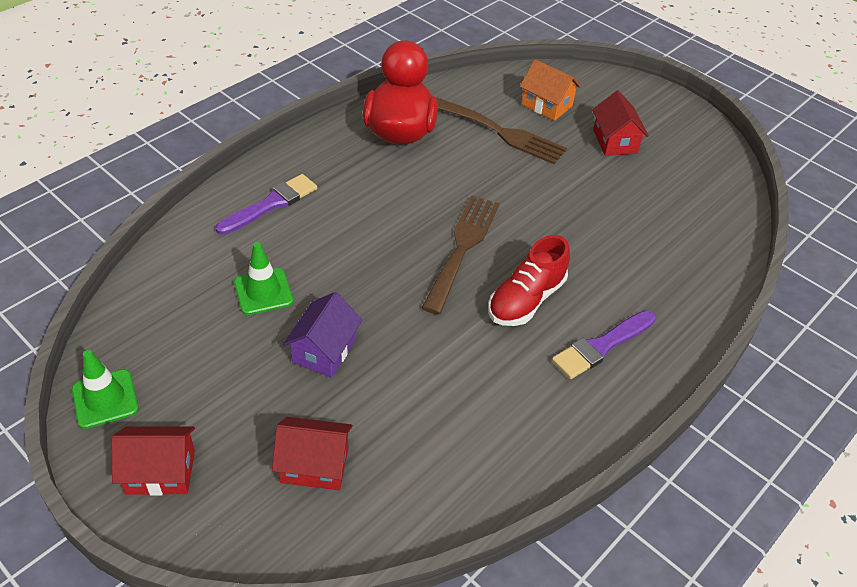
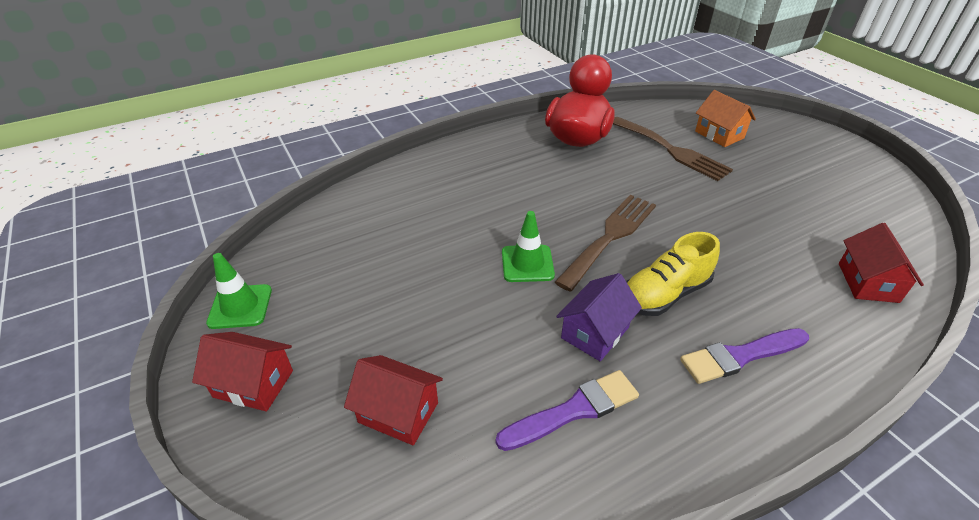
camera: 20 degrees right, 5 degrees down
purple brush [216,174,317,235] -> purple brush moved to [496,370,639,451]
green traffic cone [234,242,293,315] -> green traffic cone moved to [502,211,555,282]
purple house [283,292,362,378] -> purple house moved to [556,273,642,361]
red shoe [488,235,570,326] -> yellow shoe [626,232,720,316]
red house [592,91,649,156] -> red house moved to [839,223,924,303]

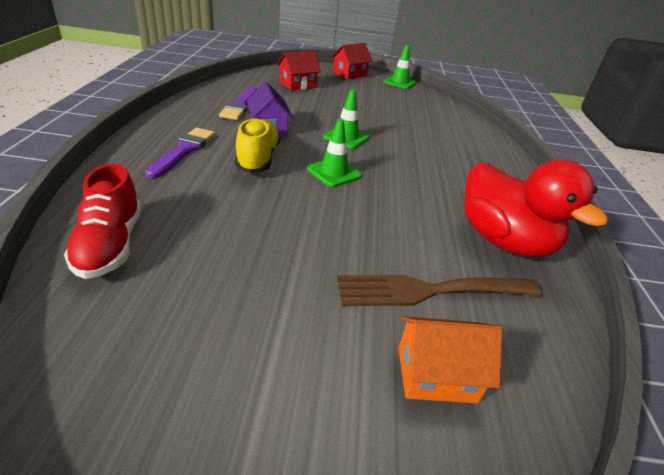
camera: 120 degrees right, 5 degrees down
brown fork [555,195,656,292] -> green traffic cone [307,119,362,187]
red house [839,223,924,303] -> red shoe [64,164,141,279]

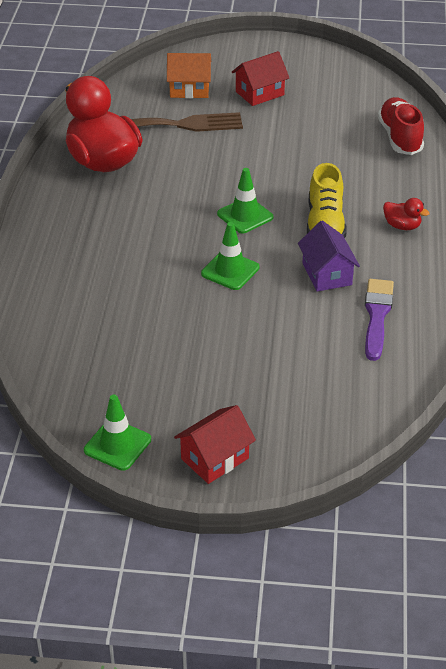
camera: 175 degrees left, 5 degrees up
purple brush [145,128,215,179] -> red duck [383,198,430,230]
red house [277,51,321,90] -> red house moved to [232,51,289,106]

